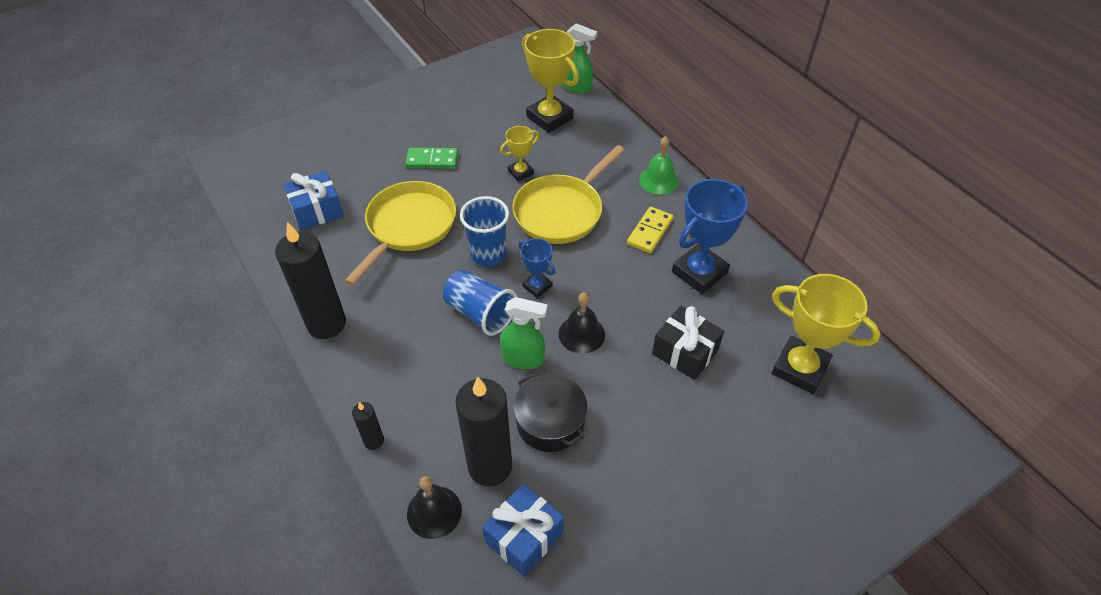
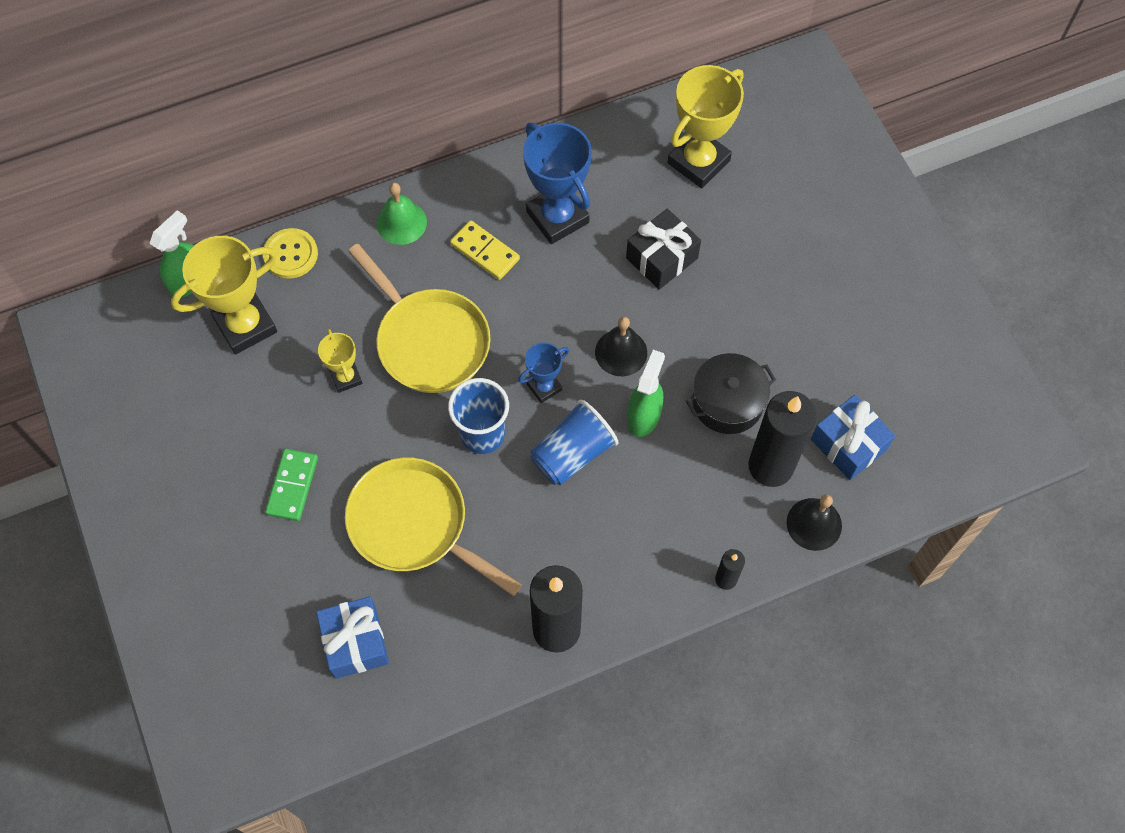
camera: 80 degrees left, 15 degrees up
none -> yellow button [263,228,318,279]

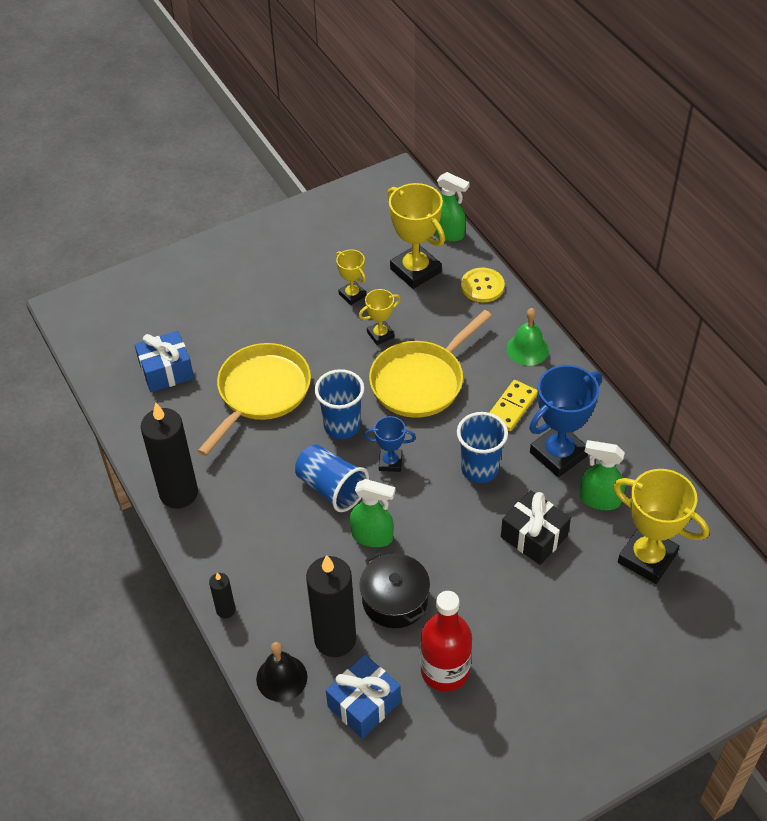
camera: 85 degrees right, 15 degrees down
green domino [265,449,318,521] -> none
blue trophy [518,342,569,403] -> blue trophy turned 45 degrees counterclockwise [364,416,416,472]
black bell [595,316,647,376] -> none
none -> yellow trophy [336,249,366,305]
none -> red bottle [420,591,472,691]
none -> blue cup [457,412,508,483]
none -> green spray bottle [580,440,625,510]

